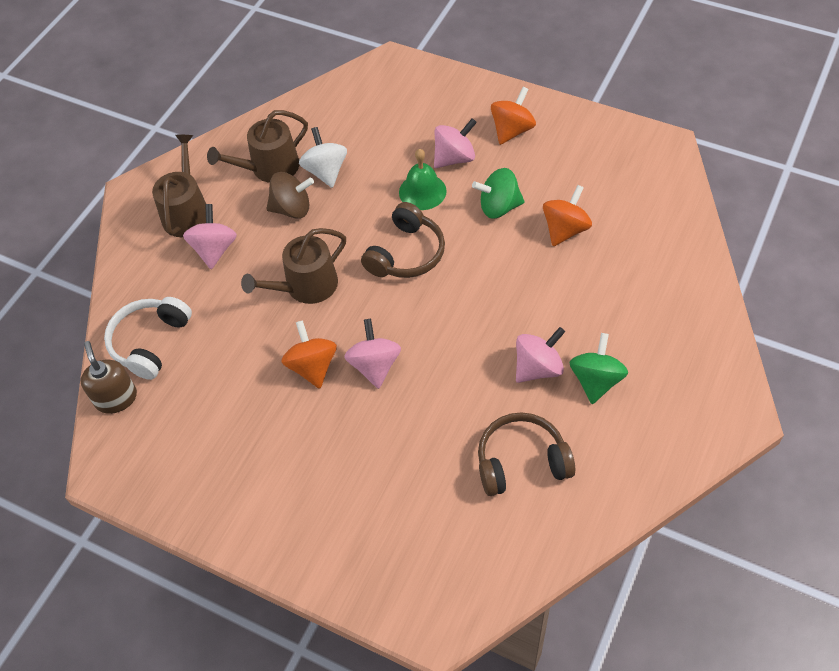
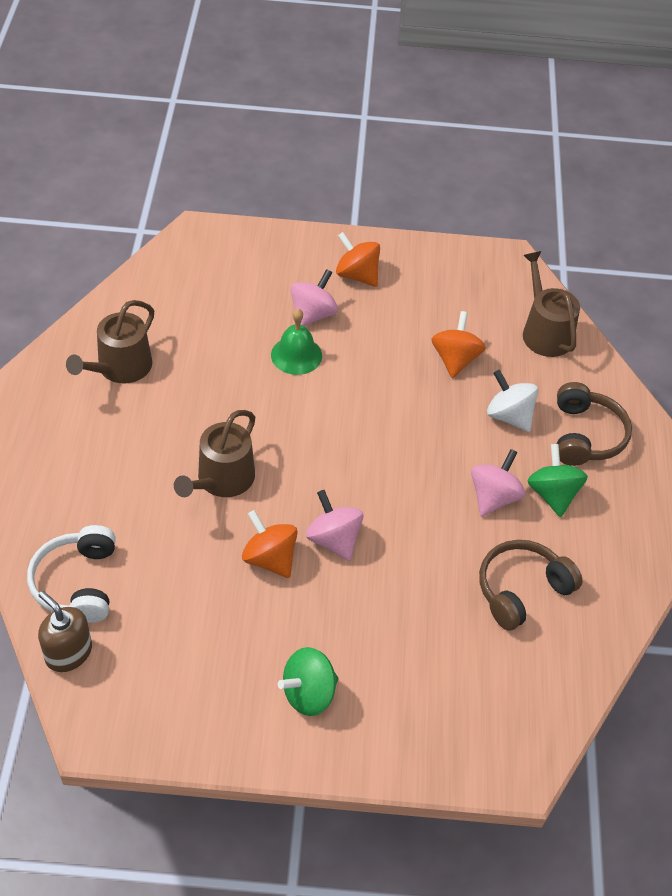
camera: 30 degrees left, 5 degrees down
brown watering can [152,135,206,237] -> brown watering can moved to [523,251,580,357]
pink spinning top [183,204,237,269] -> none
brown spinning top [266,172,314,218] -> none
white spinning top [299,127,347,188] -> white spinning top moved to [487,370,539,432]
brown headphones [361,202,445,278] -> brown headphones moved to [557,382,632,466]
green spinning top [472,168,525,219] -> green spinning top moved to [278,647,338,716]
orange spinning top [491,87,536,145] -> orange spinning top turned 60 degrees counterclockwise [336,232,380,287]

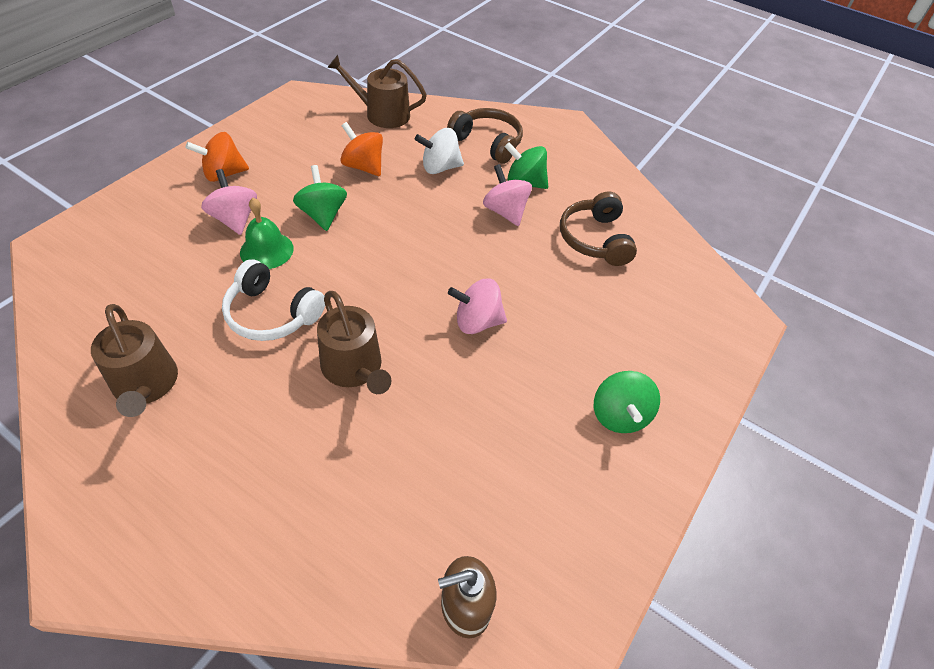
camera: 60 degrees left, 0 degrees up
white headphones [27,525,116,623] -> white headphones moved to [222,259,325,341]
orange spinning top [242,510,298,578] -> none
none -> green spinning top [293,165,347,231]

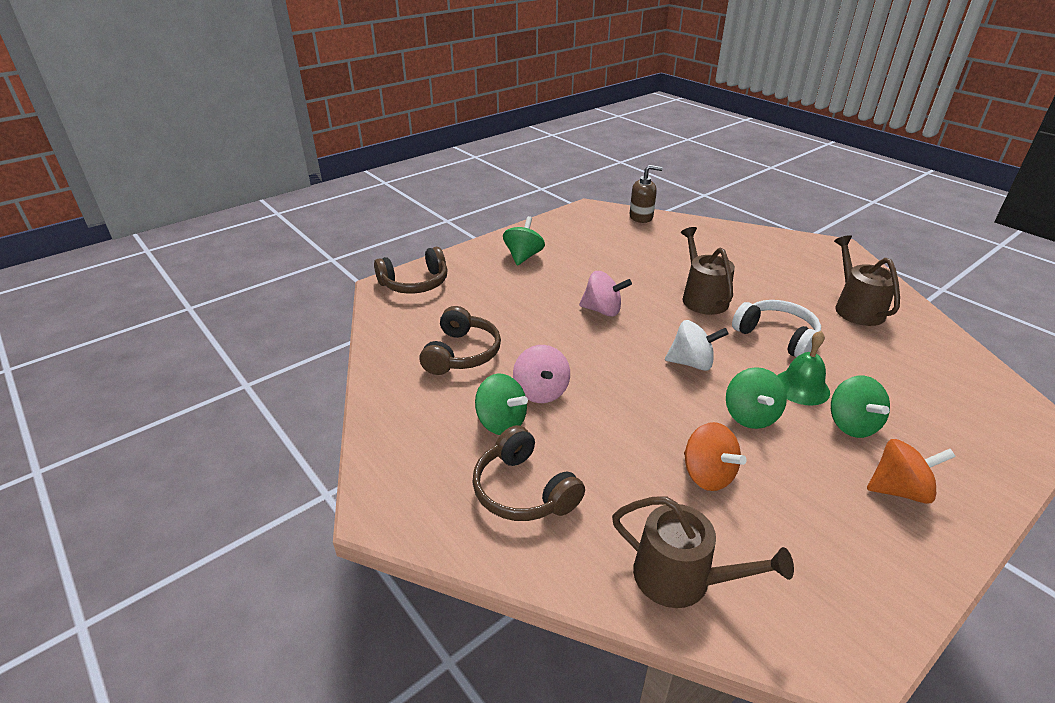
camera: 160 degrees left, 15 degrees down
pink spinning top [201,169,257,235] -> green spinning top [831,376,890,438]
white spinning top [415,128,464,174] -> white spinning top moved to [665,320,729,371]
none -> brown headphones [374,247,448,294]

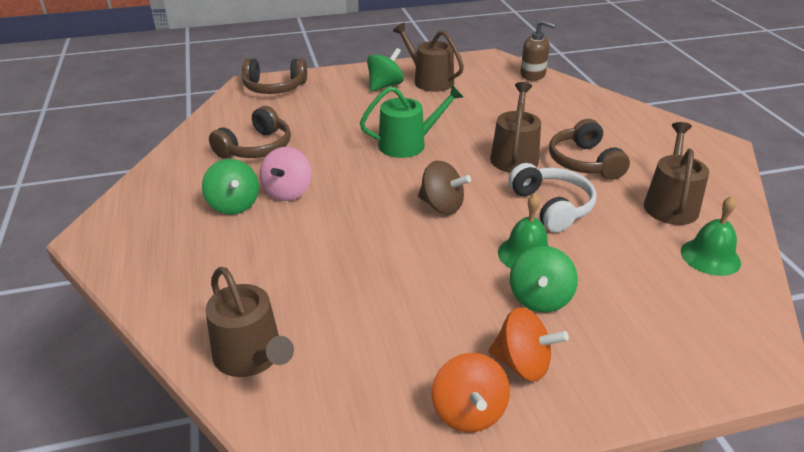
camera: 25 degrees right, 0 degrees up
brown headphones [472,425,585,521] -> brown headphones moved to [549,119,630,180]
pink spinning top [579,271,632,317] -> green watering can [360,85,463,158]
white spinning top [665,320,729,371] -> brown spinning top [418,160,471,214]
orange spinning top [684,422,747,491] -> orange spinning top moved to [432,353,510,432]
green spinning top [726,367,787,429] -> none
none -> brown watering can [393,23,464,92]
none -> green bell [681,196,741,276]

